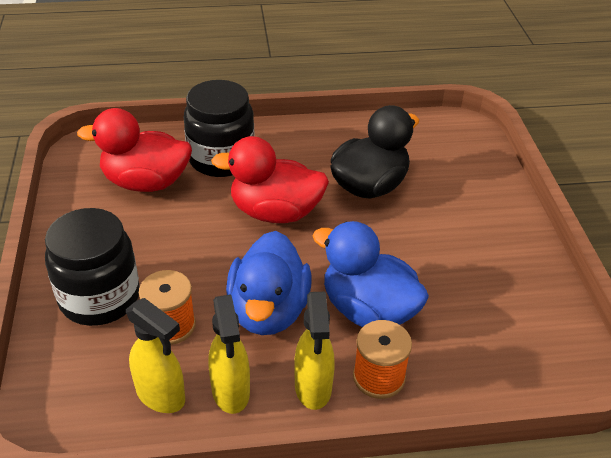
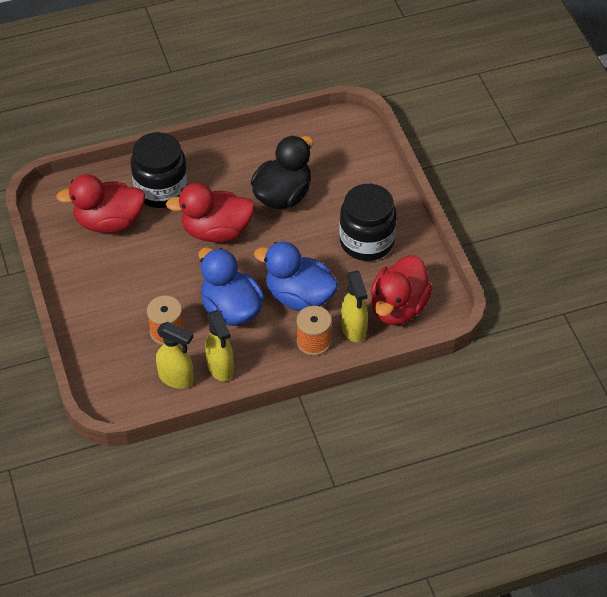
camera: 10 degrees left, 10 degrees up
black jar [45,208,140,326] -> black jar moved to [339,184,397,261]
blue duck [226,231,312,335] -> blue duck turned 150 degrees clockwise [198,247,264,326]
yellow spray bottle [294,292,335,410] -> yellow spray bottle moved to [341,271,368,342]
none -> red duck [370,255,433,325]

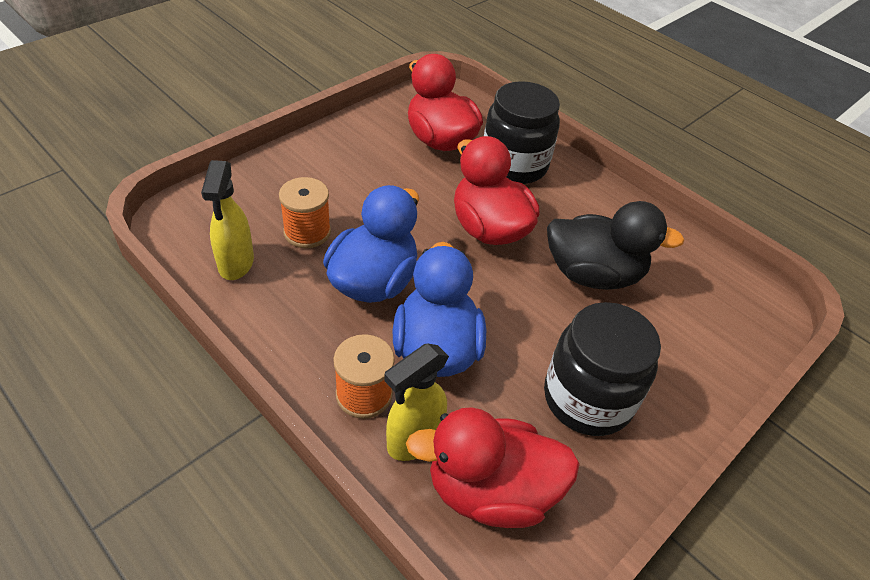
camera: 60 degrees right, 5 degrees down
yellow spray bottle [205,310,234,381] -> none

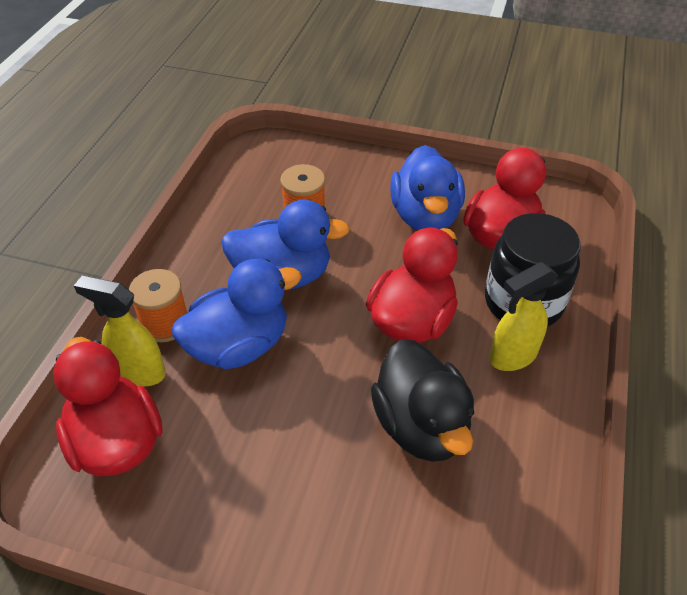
camera: 65 degrees right, 0 degrees up
yellow spray bottle [201,160,254,280] -> yellow spray bottle moved to [489,262,559,371]
black jar [544,302,661,436] -> none
none -> blue duck [390,145,465,231]

